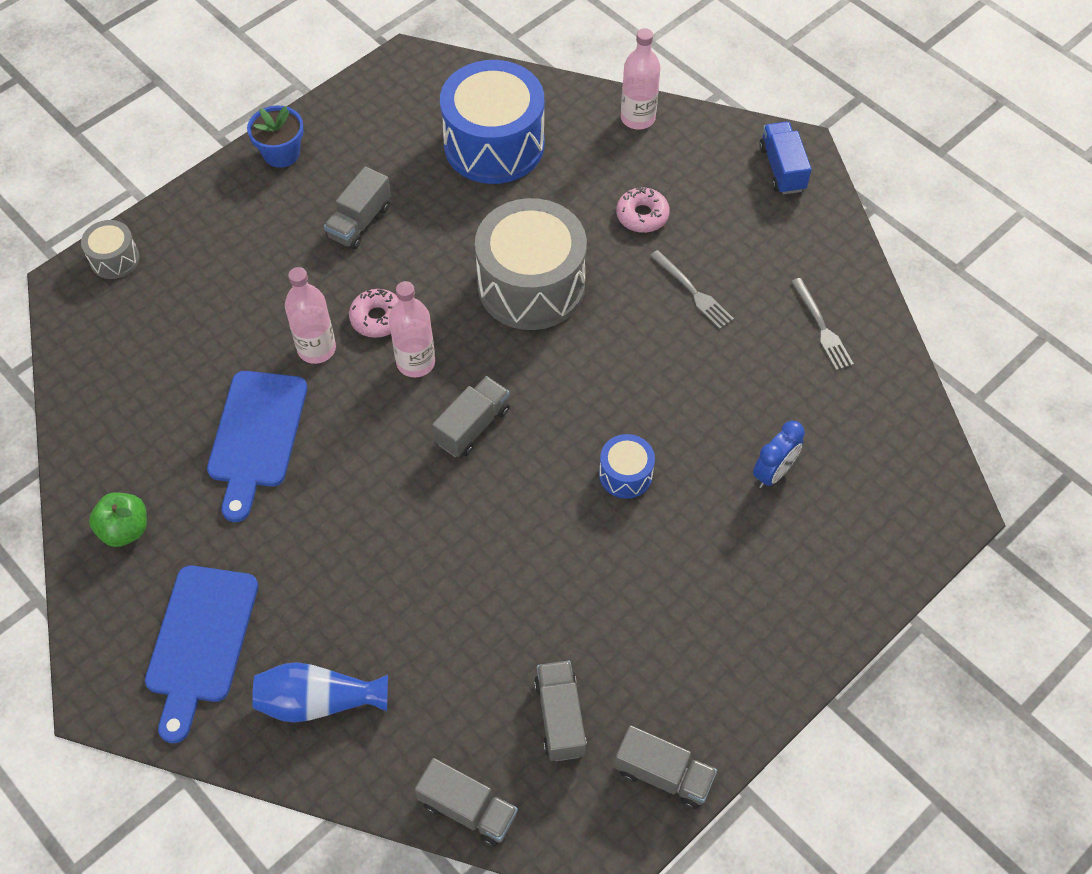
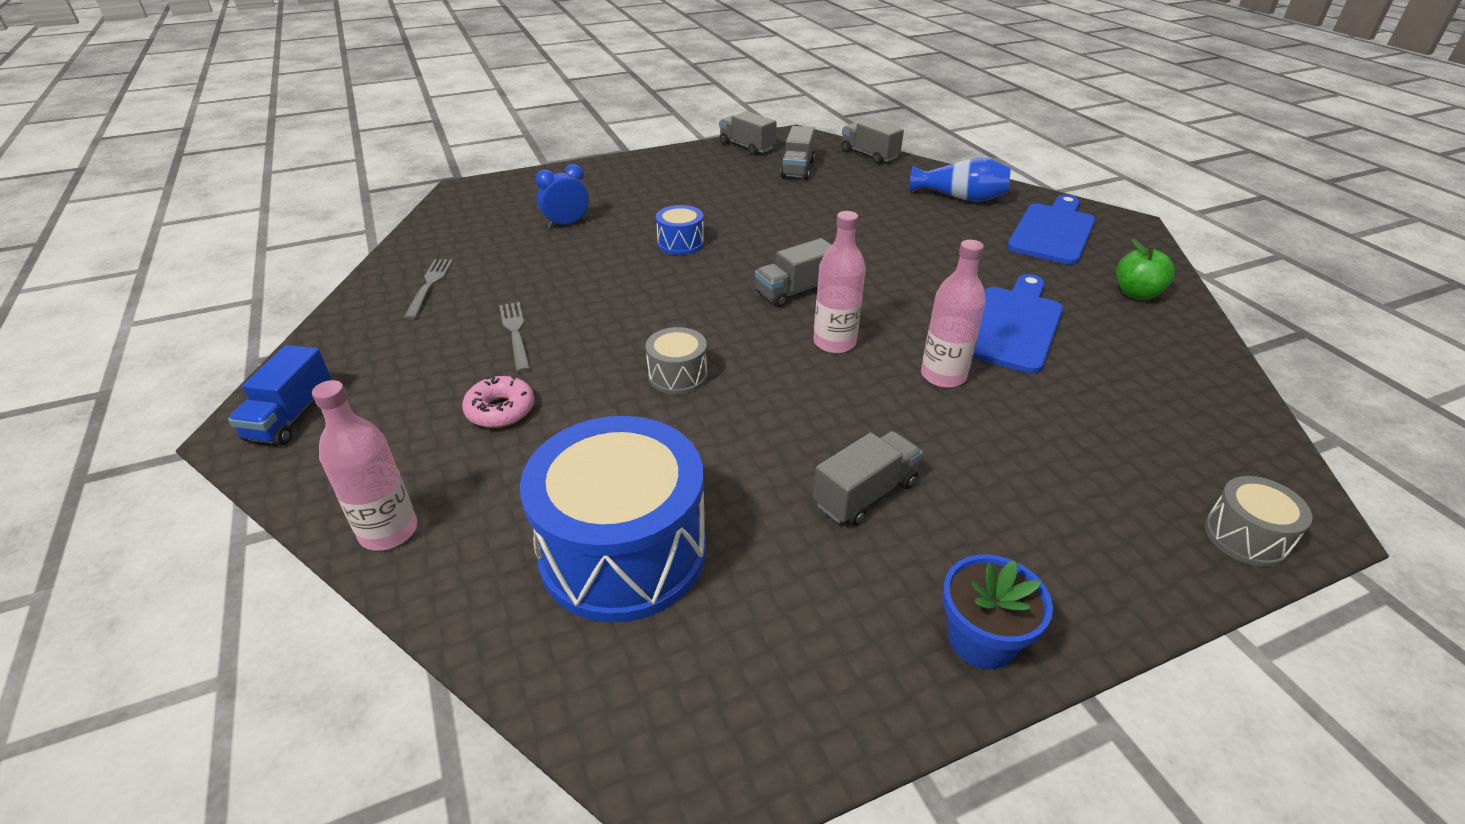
camera: 160 degrees left, 20 degrees down
pink donut [349,289,399,338] -> none
grey drum [475,198,587,330] -> grey drum [646,327,707,395], size x0.46

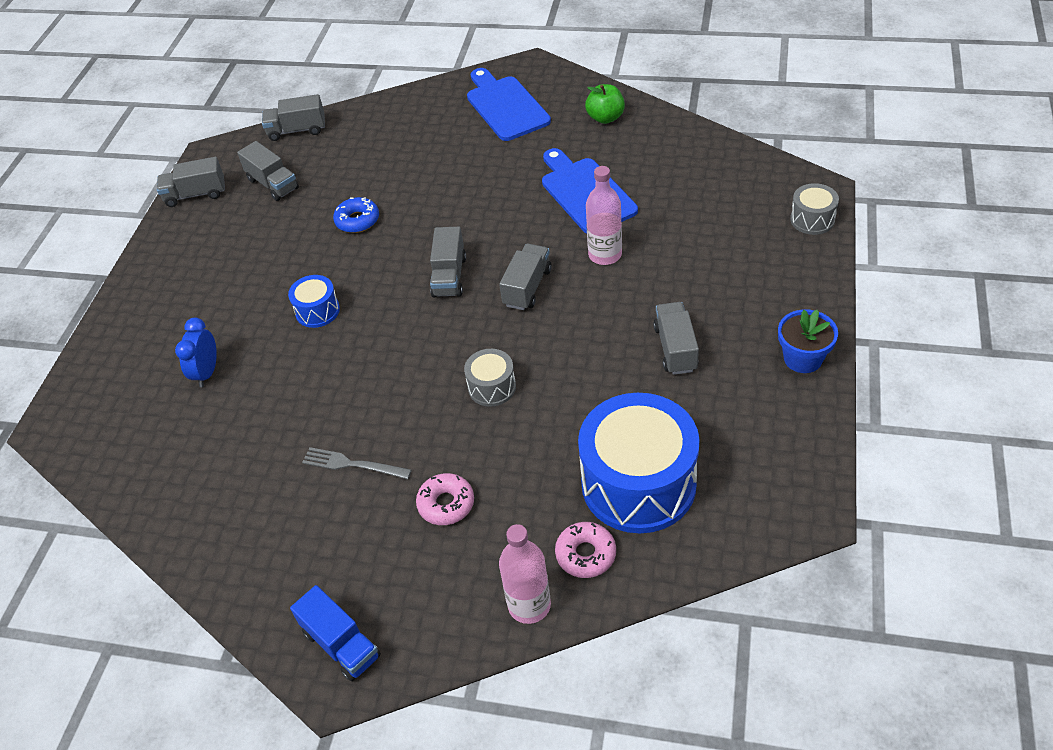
camera: 50 degrees left, 10 degrees up
grey fork [404,259,453,320] -> none
pink bottle [813,211,866,353] -> grey truck [499,244,552,310]
blue vase [910,157,1011,202] -> none
none -> blue donut [333,197,379,233]
none -> pink donut [555,522,616,578]

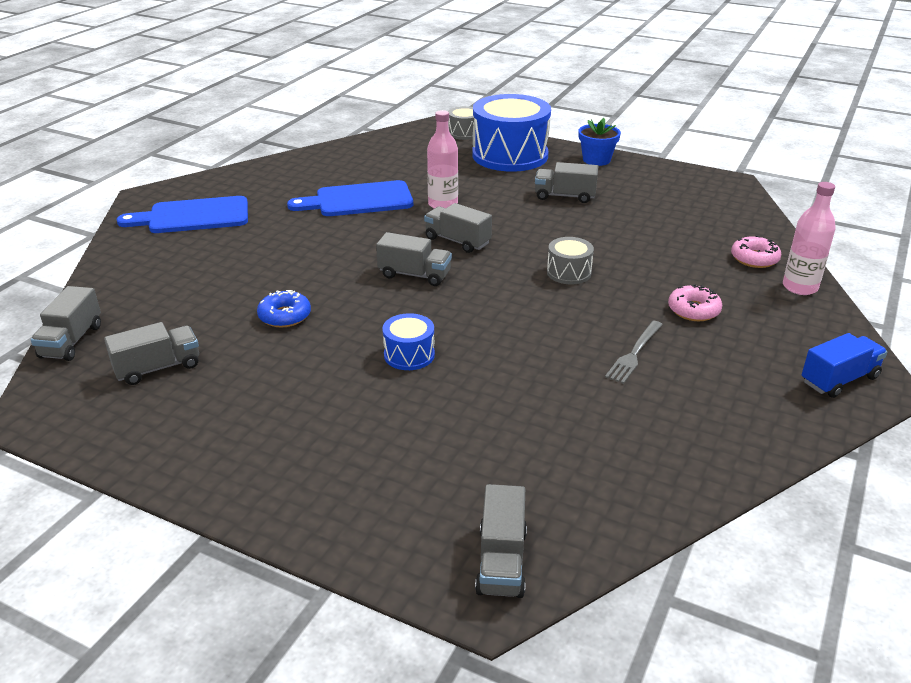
camera: 80 degrees left, 15 degrees down
grey truck [157,157,225,207] -> grey truck moved to [475,484,527,598]
blue clock [175,318,217,387] -> none
blue drum [578,393,700,533] -> blue drum moved to [472,94,551,172]
green apple [585,84,625,124] -> none

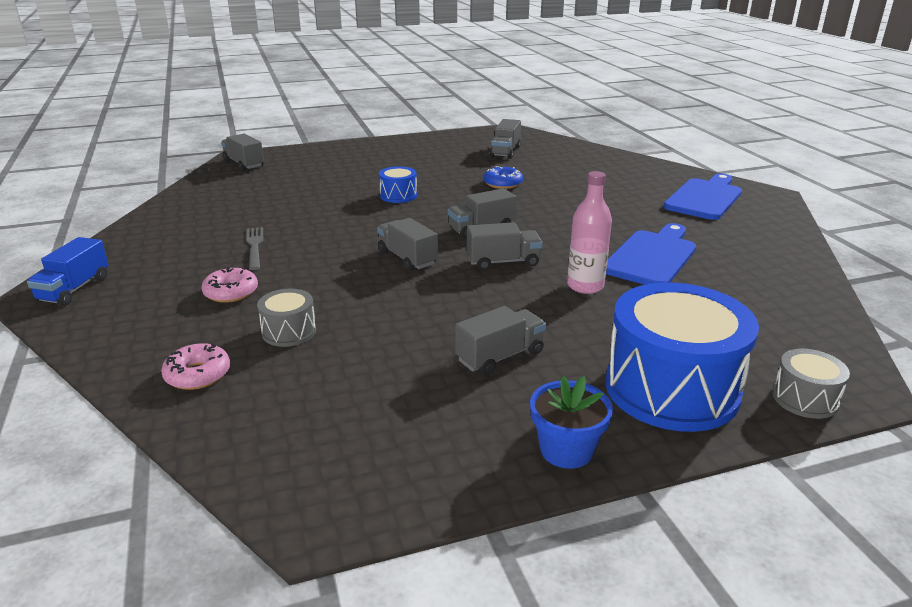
camera: 135 degrees right, 5 degrees down
grey truck [31,286,101,361] -> grey truck moved to [377,218,438,271]
grey drum [547,237,594,285] -> grey drum moved to [257,289,316,347]
pink bottle [783,182,836,295] -> none

